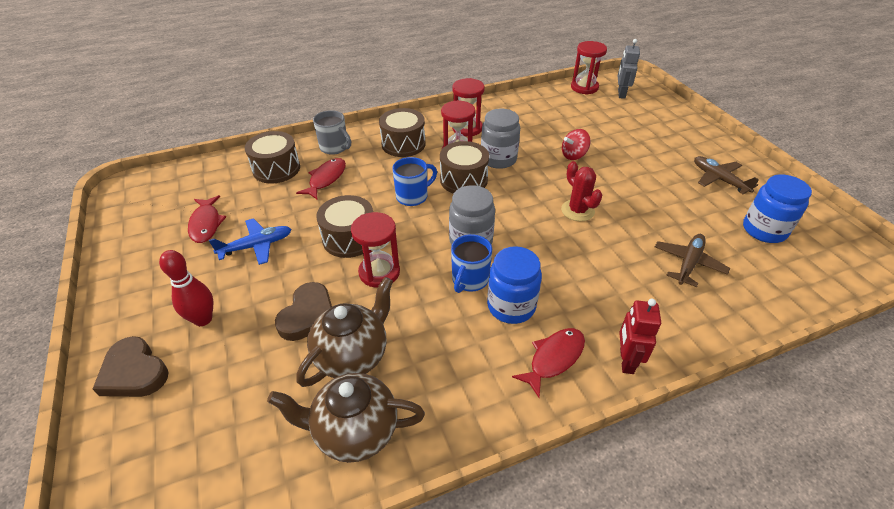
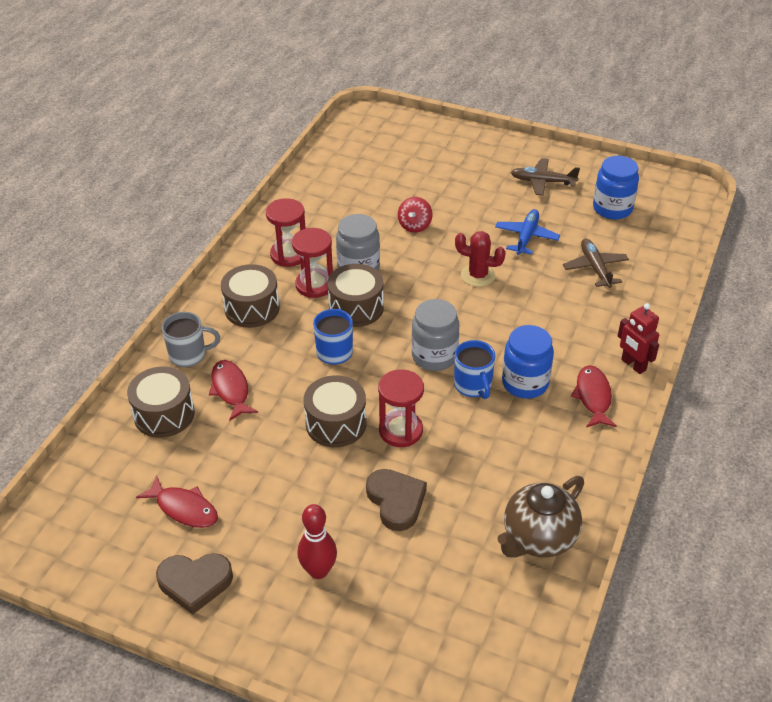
camera: 45 degrees left, 0 degrees up
brown heart [93,336,169,397] -> brown heart moved to [156,553,233,615]
blue plane [209,218,291,265] -> blue plane moved to [495,209,560,255]
brown teapot [296,277,393,387] -> none
red hourglass [571,41,607,95] -> none
grey robot [618,39,640,99] -> none

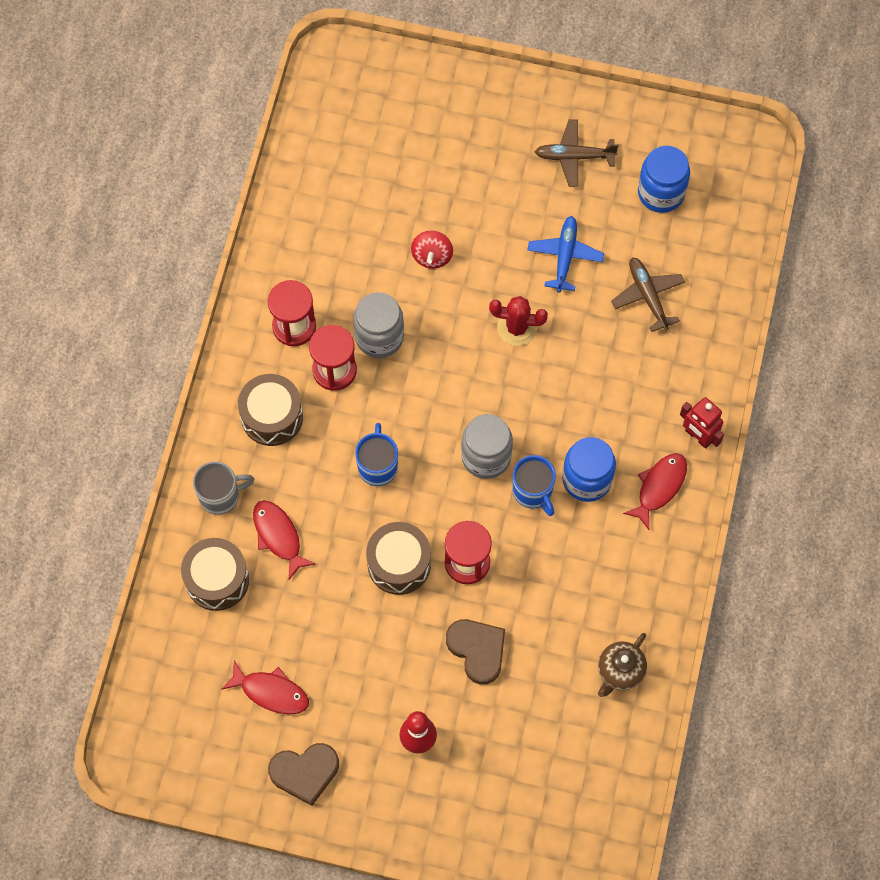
camera: 10 degrees left, 25 degrees up
brown drum [327,264,384,327] -> none
brown teapot [497,476,584,557] -> brown teapot [598,633,647,697], size x0.66
red fish [571,365,617,427] -> red fish turned 45 degrees clockwise [623,453,687,530]

